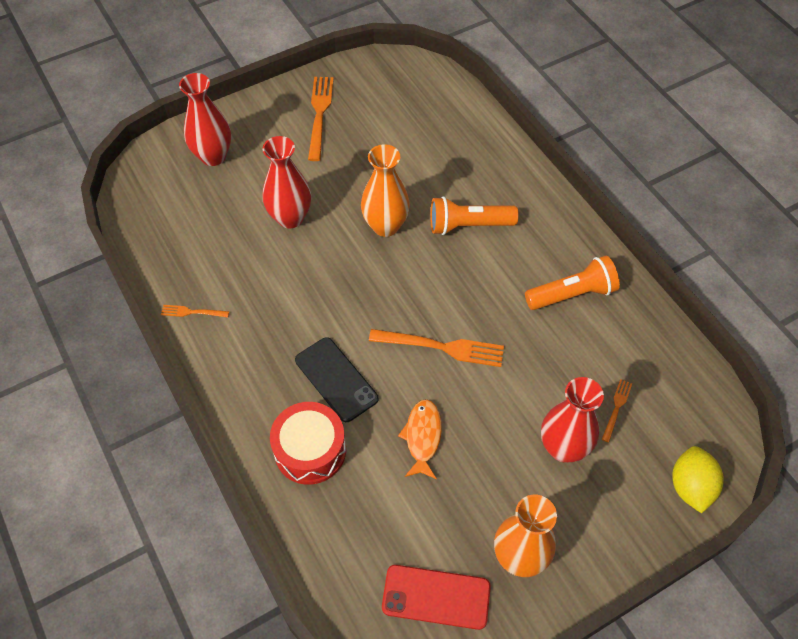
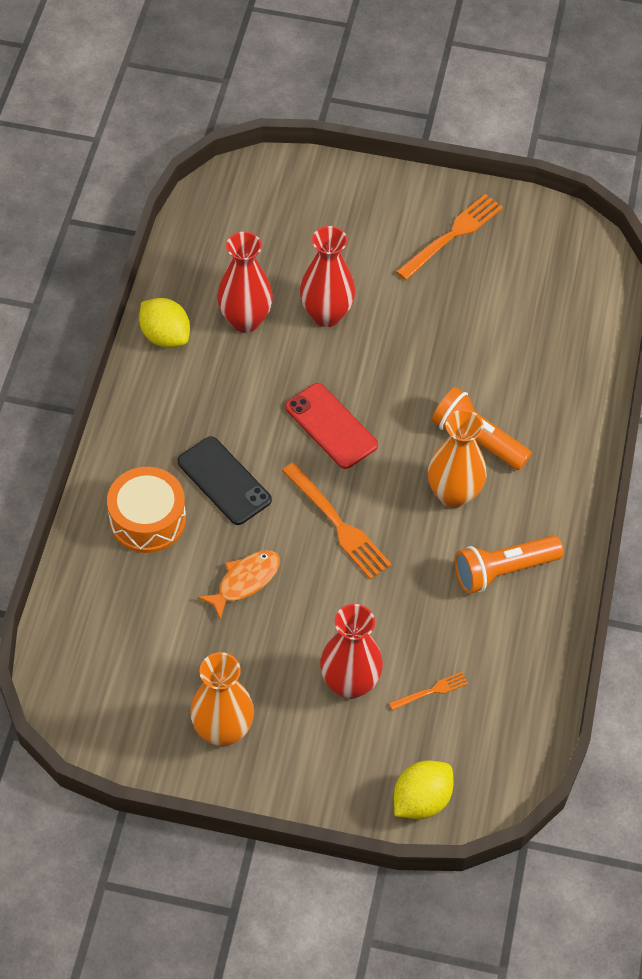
camera: 40 degrees right, 0 degrees up
orange fork [161,305,229,318] -> yellow lemon [139,298,190,348]
red vase [179,73,231,166] -> red vase moved to [217,232,273,333]
red drum [270,402,346,485] -> orange drum [107,467,186,553]
black phone [295,337,378,422] -> black phone turned 45 degrees counterclockwise [177,436,272,525]
orange vase [361,144,410,237] -> orange vase moved to [428,410,487,508]
red phone [382,565,491,630] -> red phone moved to [285,383,378,469]
orange flashlight [525,255,620,310] -> orange flashlight turned 135 degrees clockwise [455,536,563,594]

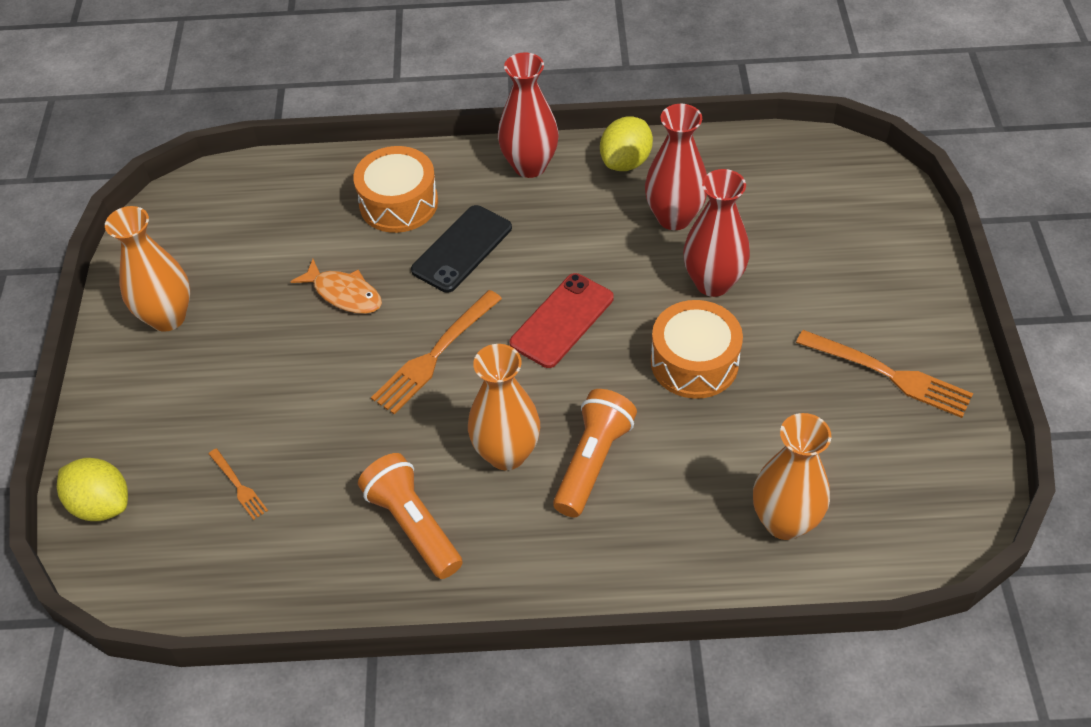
camera: 80 degrees right, 5 degrees down
red vase [320,604,383,699] -> red vase moved to [498,53,559,178]
none -> orange drum [651,300,743,399]
none -> orange vase [753,413,831,540]

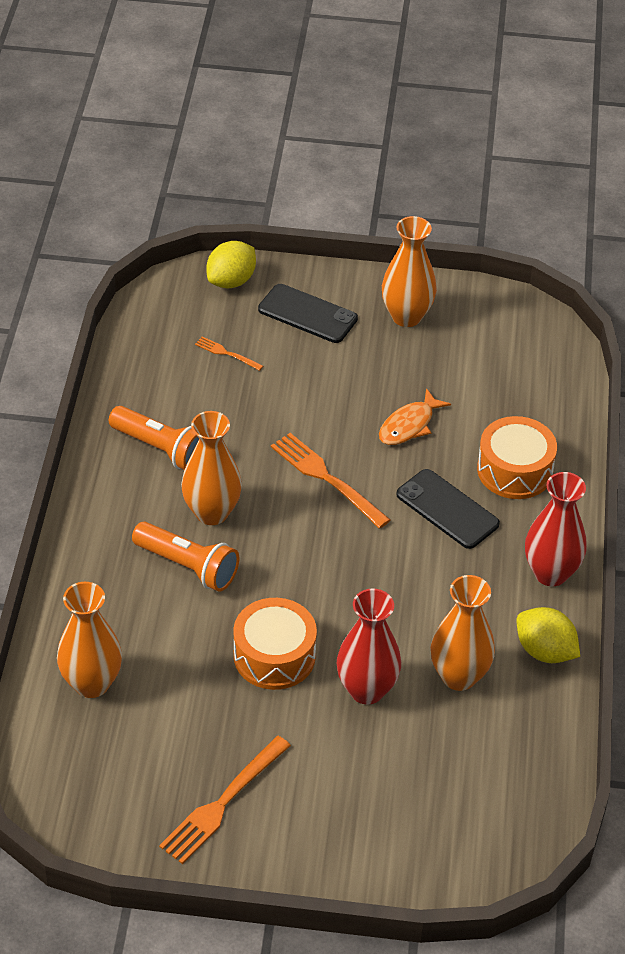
camera: 95 degrees right, 5 degrees down
orange fork [208,448,268,520] -> orange fork turned 60 degrees clockwise [195,337,263,371]
orange flashlight [358,453,463,579] -> orange flashlight turned 60 degrees clockwise [109,406,199,470]
red phone [510,273,614,368] -> none
red vase [645,104,707,230] -> orange vase [430,575,495,691]
none -> black phone [258,284,358,343]

